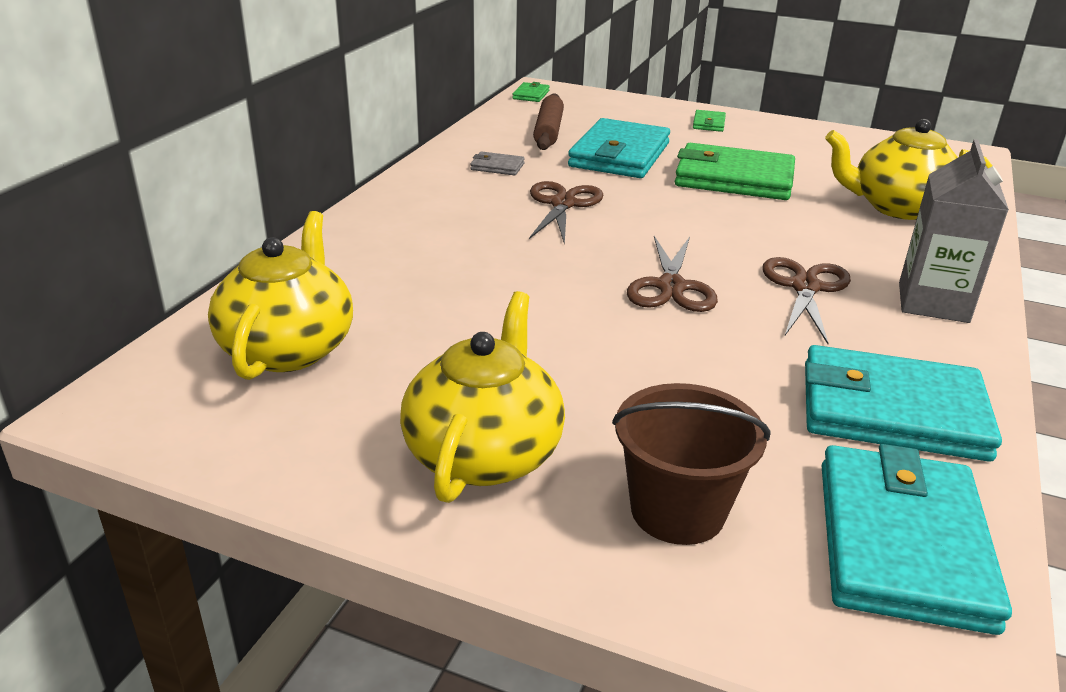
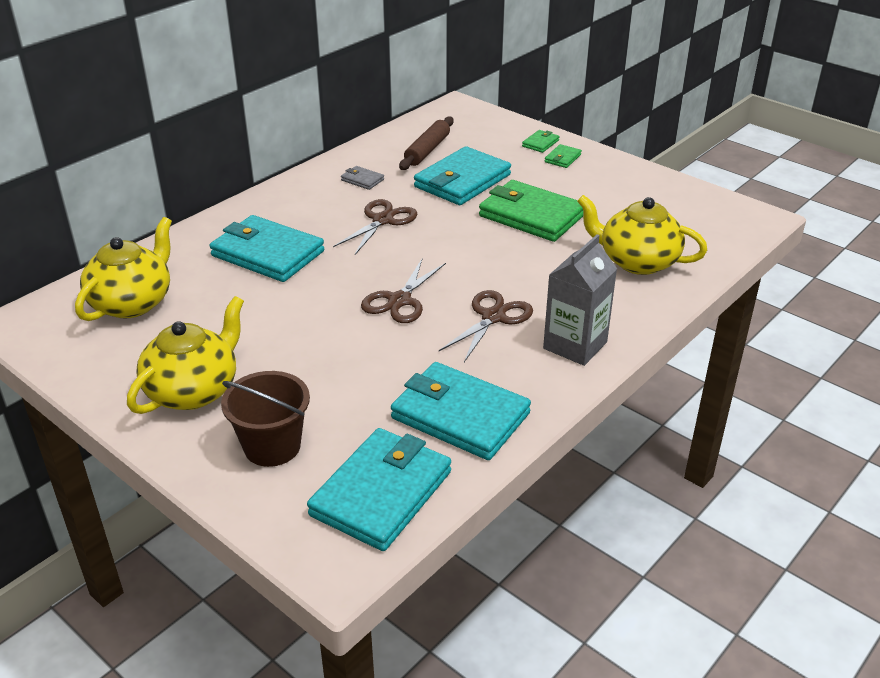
camera: 20 degrees right, 5 degrees up
green wallet [512,82,550,102] -> green wallet moved to [522,130,559,153]
none -> turquoise wallet [210,215,324,282]

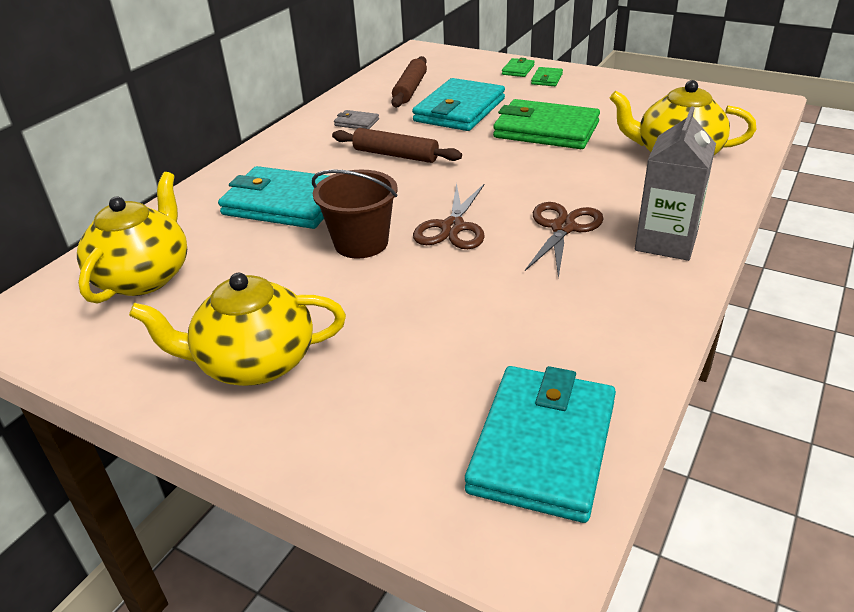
camera: 10 degrees left, 0 degrees up
yellow teapot [127,296,244,414] -> yellow teapot turned 120 degrees counterclockwise [129,273,346,386]
brown bucket [221,371,310,467] -> brown bucket moved to [312,170,397,259]
brown scissors [333,199,418,255] -> brown rolling pin [332,128,462,163]
turquoise wallet [391,362,531,460] -> none

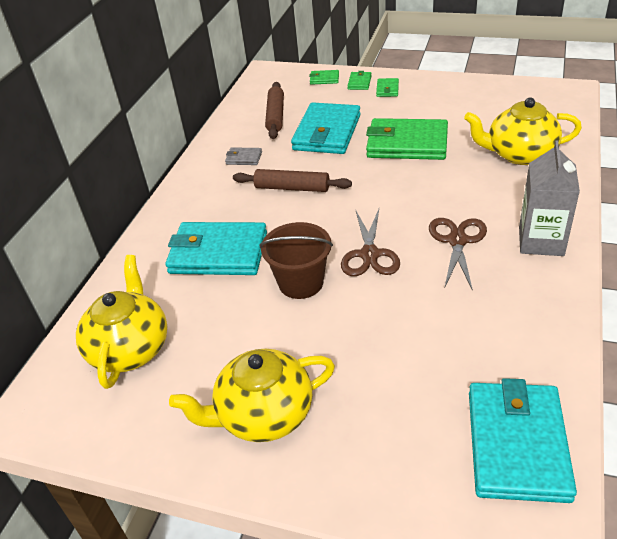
camera: 10 degrees left, 5 degrees up
none -> green wallet [309,70,339,85]

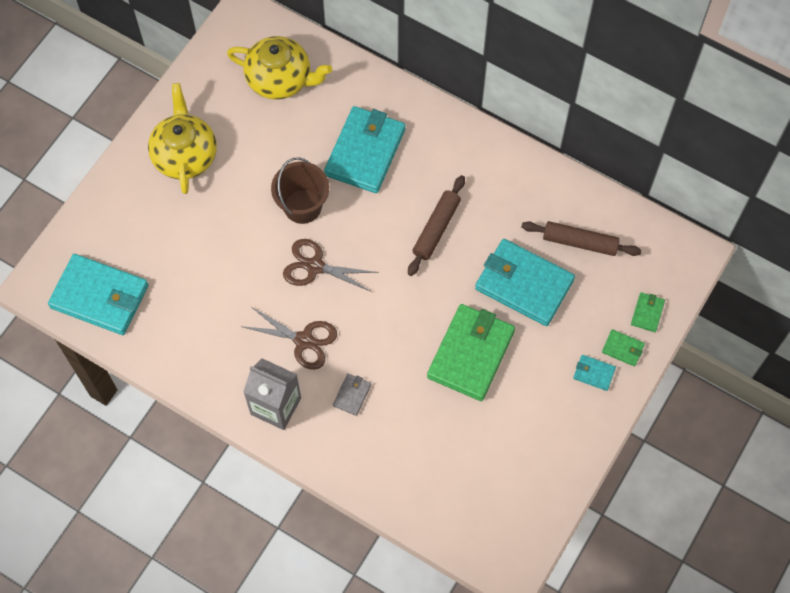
camera: 100 degrees right, 25 degrees up
grey wallet [225,147,262,165] -> grey wallet moved to [333,374,371,416]
green wallet [376,78,399,97] -> turquoise wallet [573,355,616,391]
yellow teapot [464,98,582,165] -> none

